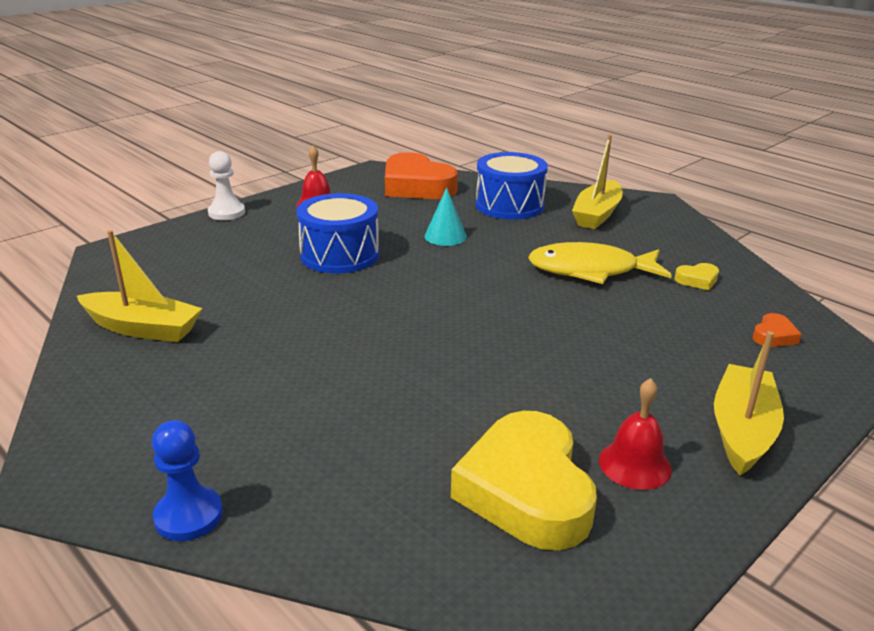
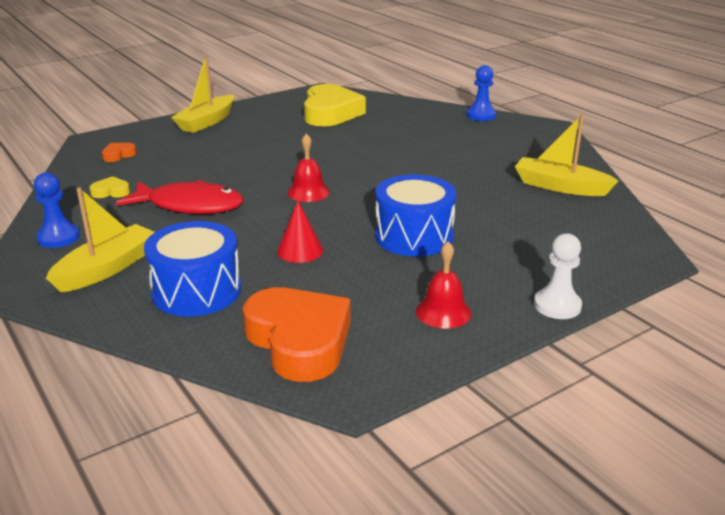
camera: 170 degrees left, 0 degrees up
turquoise cone [425,188,467,246] -> red cone [277,201,323,263]
yellow fish [528,242,672,284] -> red fish [116,180,244,214]
red bell [599,378,672,490] -> red bell moved to [287,134,330,202]
none -> blue pawn [34,173,80,248]

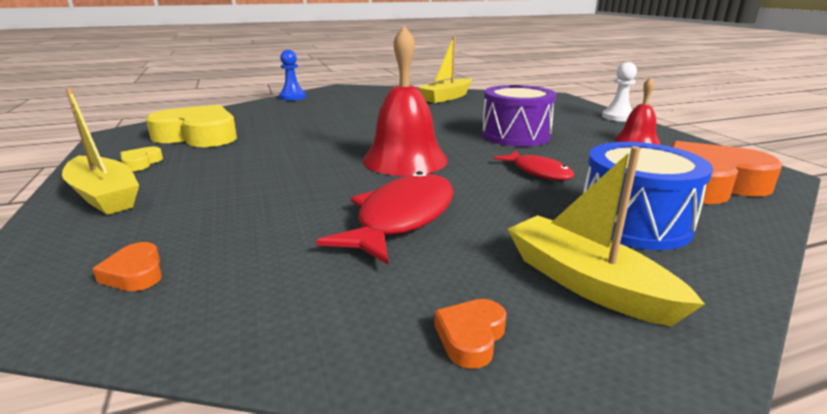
camera: 75 degrees left, 5 degrees down
blue pawn [34,173,80,248] -> orange heart [434,299,507,369]
yellow heart [90,176,130,198] -> yellow heart moved to [120,147,163,171]
red cone [277,201,323,263] -> red fish [493,151,574,181]
red bell [287,134,330,202] -> red bell [362,26,448,176], size x1.81
blue drum [375,175,456,256] -> purple drum [482,85,556,146]

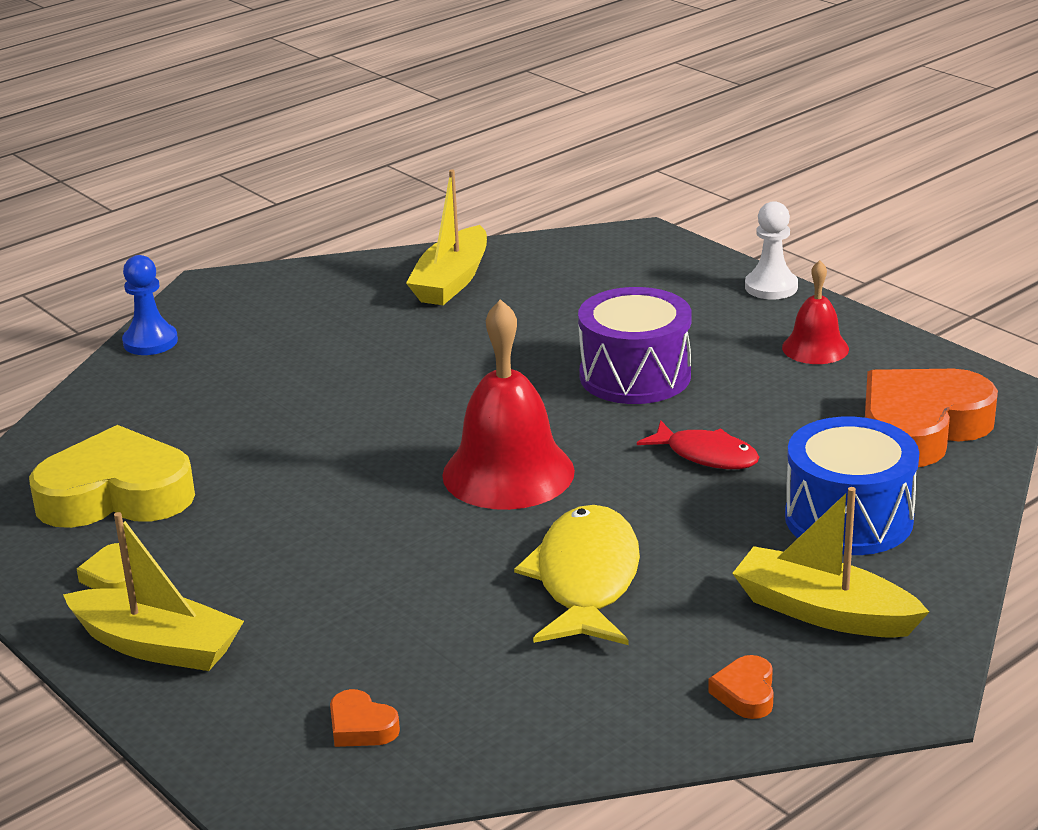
camera: 20 degrees left, 5 degrees up
red fish [317,171,454,265] -> yellow fish [514,505,640,645]

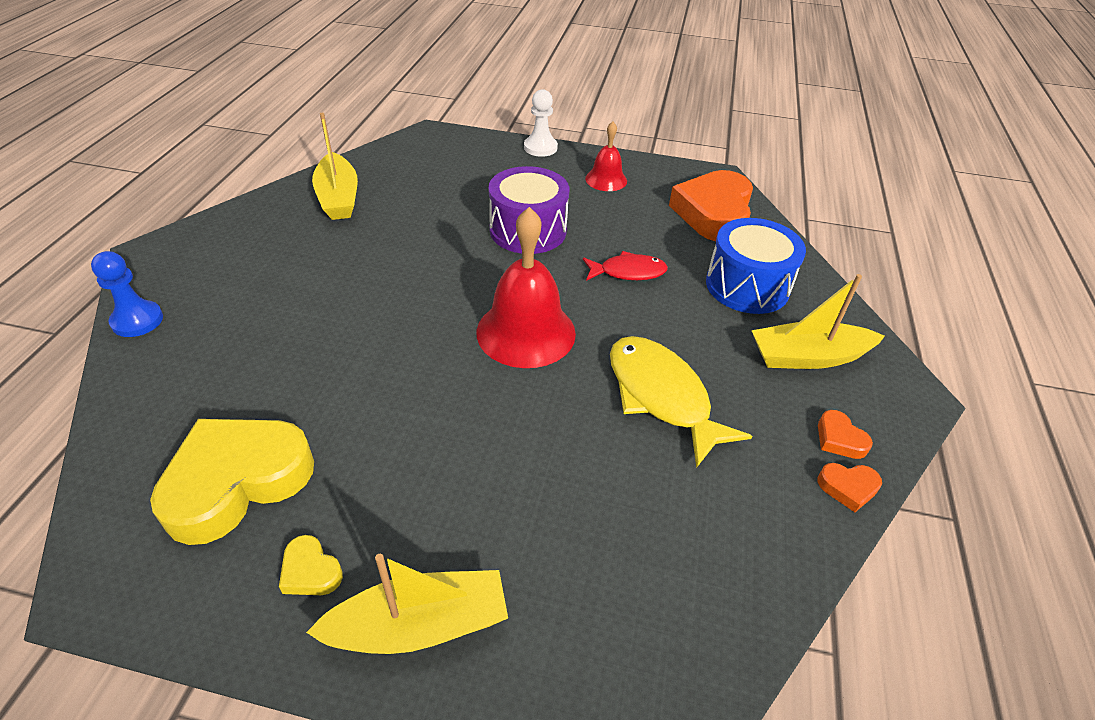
camera: 40 degrees left, 15 degrees up
orange heart [330,689,400,747] -> orange heart moved to [817,463,882,512]

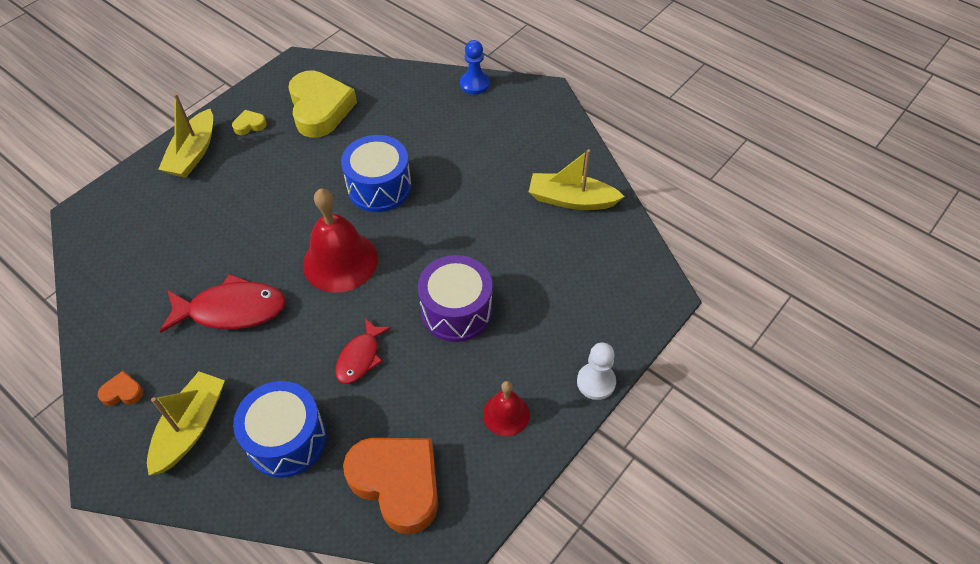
camera: 120 degrees right, 10 degrees up
yellow fish [610,336,752,468] -> red fish [160,274,286,333]
orange heart [817,463,882,512] -> none
none -> blue drum [341,135,412,212]

